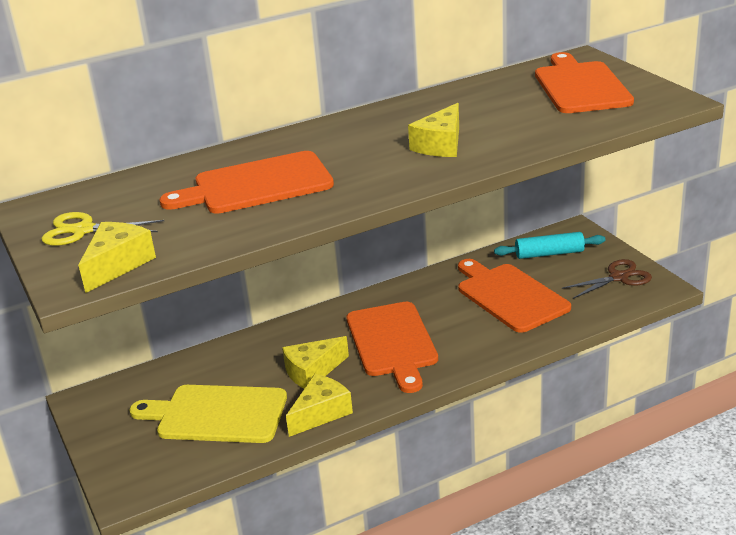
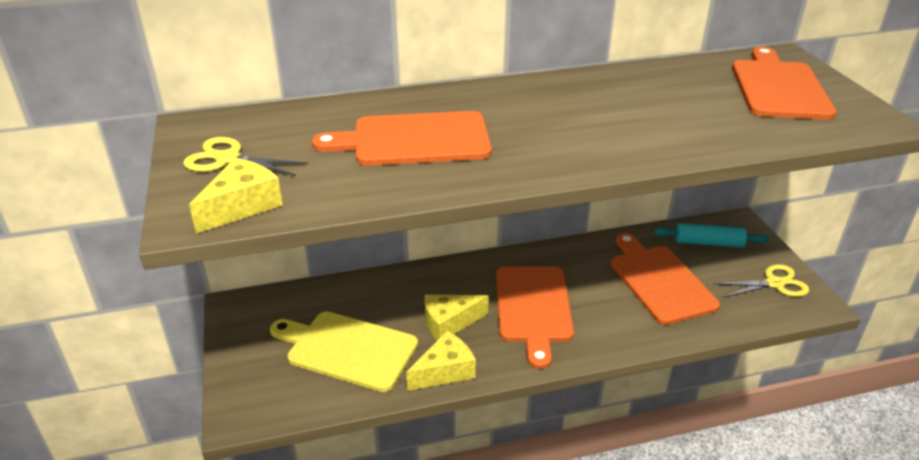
camera: 10 degrees right, 5 degrees up
yellow cheese [408,103,459,157] -> none
brown scissors [562,259,652,299] -> yellow scissors [714,264,809,298]

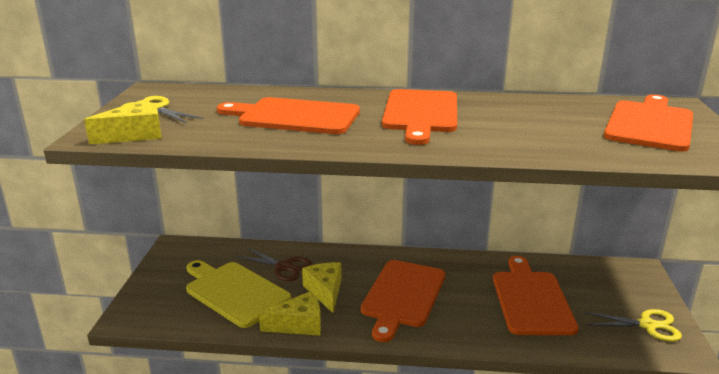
camera: 20 degrees right, 10 degrees down
yellow cheese [425,294,489,340] -> yellow cheese turned 75 degrees clockwise [302,262,342,313]
turquoise rolling pin [654,223,769,247] -> none
none -> brown scissors [236,247,312,281]
none -> orange cutting board [382,89,457,145]

